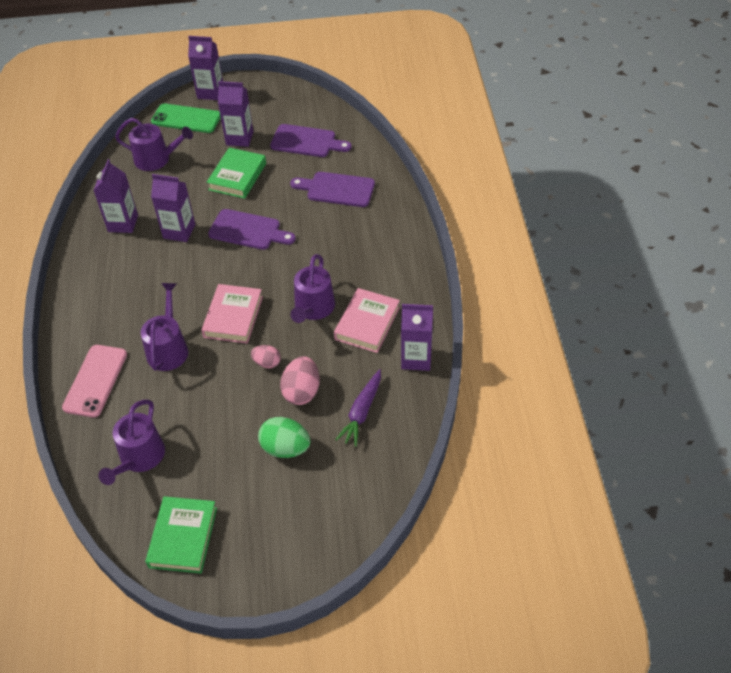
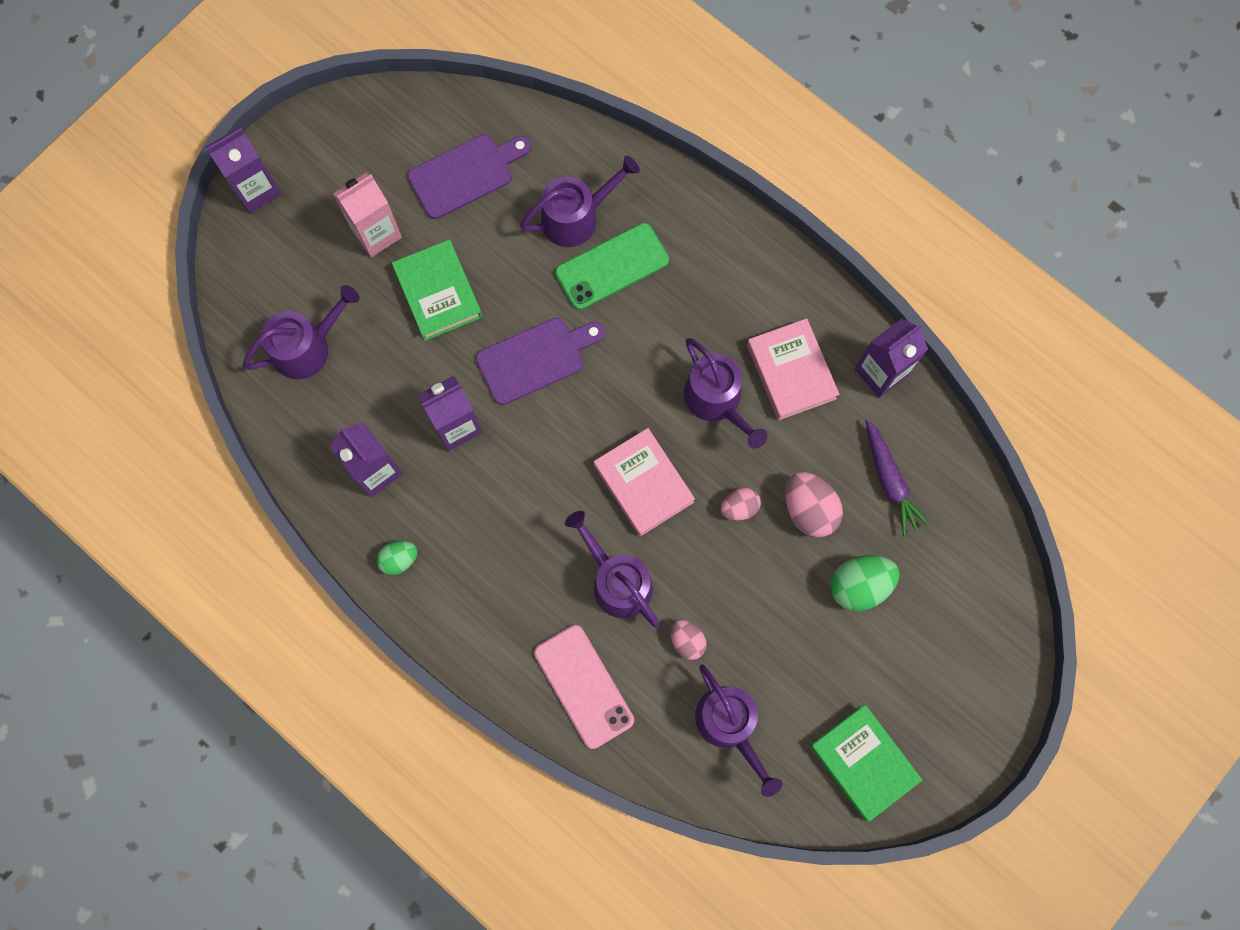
camera: 45 degrees left, 25 degrees up
green phone [151,103,221,133] -> green phone moved to [555,223,669,310]
purple carton [218,81,253,147] -> pink carton [333,172,402,257]
purple cutting board [290,172,375,207] -> purple watering can [520,156,640,247]
none -> green egg [377,541,417,575]
none -> pink egg [671,620,707,660]

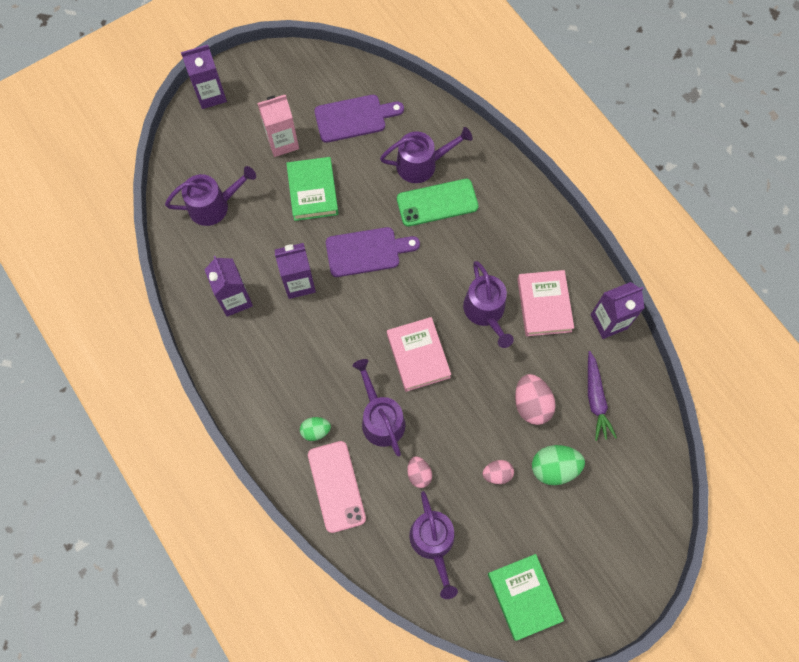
camera: 15 degrees right, 5 degrees down
green egg [377,541,417,575] -> green egg moved to [300,417,331,441]
pink egg [721,488,761,521] -> pink egg moved to [482,460,514,484]

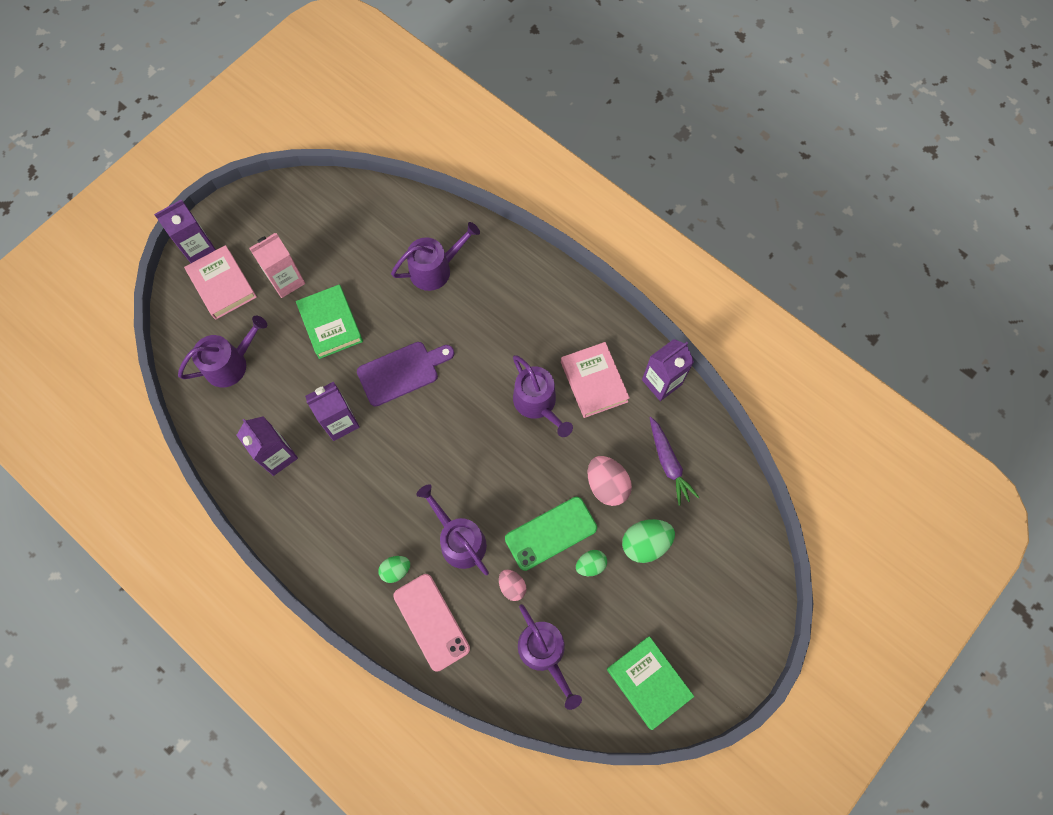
camera: 15 degrees left, 0 degrees up
purple cutting board [314,95,404,143] -> none
pink book [387,317,451,392] -> pink book moved to [184,245,257,320]
green phone [397,179,479,227] -> green phone moved to [505,497,597,571]
pink egg [482,460,514,484] -> green egg [576,550,607,576]

